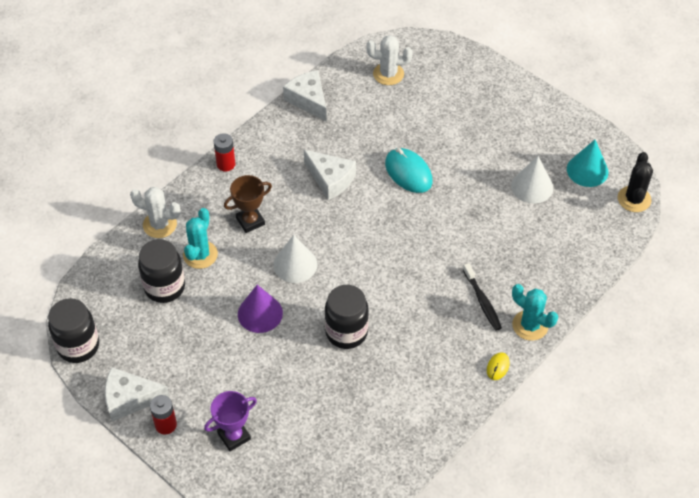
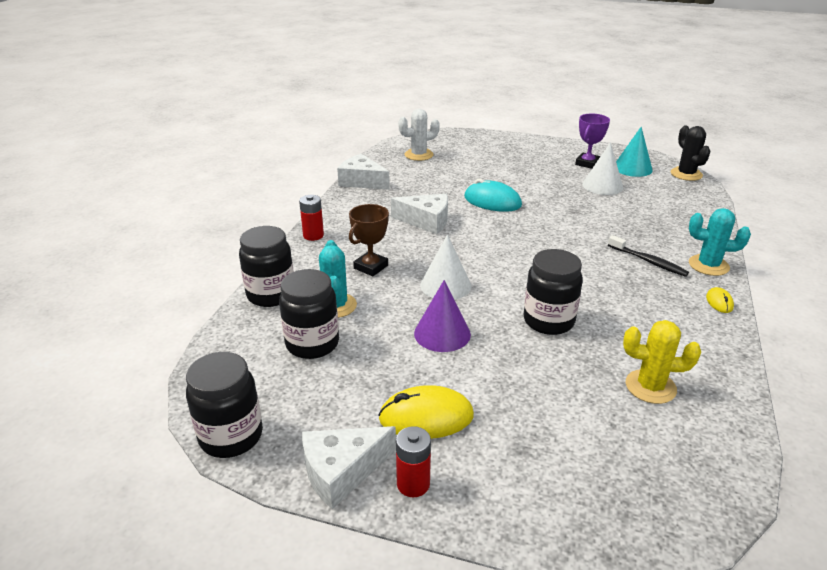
camera: 25 degrees left, 20 degrees down
white cactus [130,187,181,238] -> black jar [239,226,294,307]
purple trophy [204,391,257,451] -> purple trophy moved to [575,114,610,169]
none -> yellow mouse [378,385,474,439]
none -> yellow cactus [623,320,701,404]

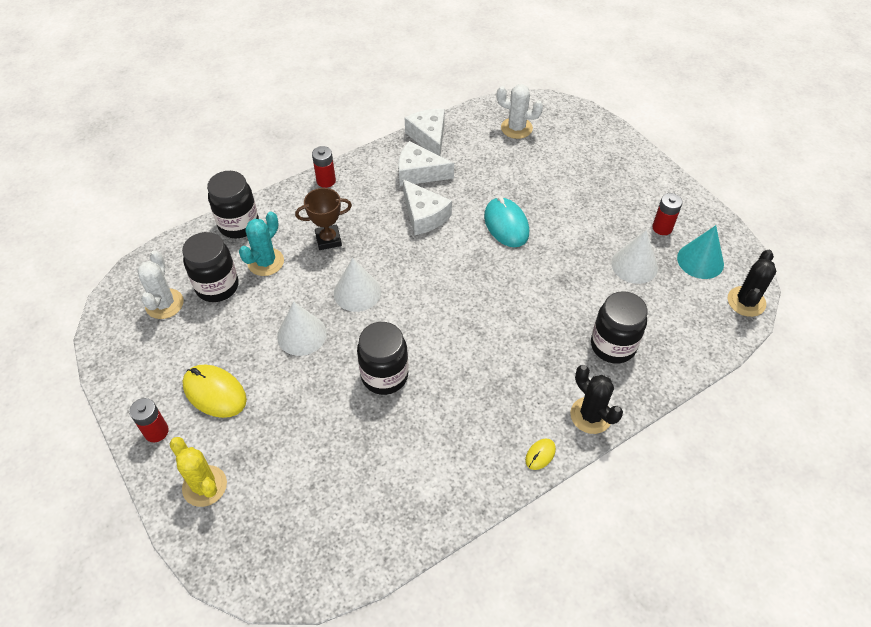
camera: 40 degrees right, 20 degrees up
black jar [186,352,263,458] -> black jar moved to [591,291,648,364]
white cheese [302,426,396,509] -> white cheese moved to [398,141,454,186]
purple cone [414,280,471,352] -> white cone [277,301,327,356]
purple trophy [575,114,610,169] -> red battery [652,193,683,235]
black toothbrush [608,235,689,277] -> none
yellow cactus [623,320,701,404] -> yellow cactus moved to [169,437,227,507]
turquoise cactus [689,208,751,276] -> black cactus [570,365,623,434]
none -> white cactus [137,250,184,319]

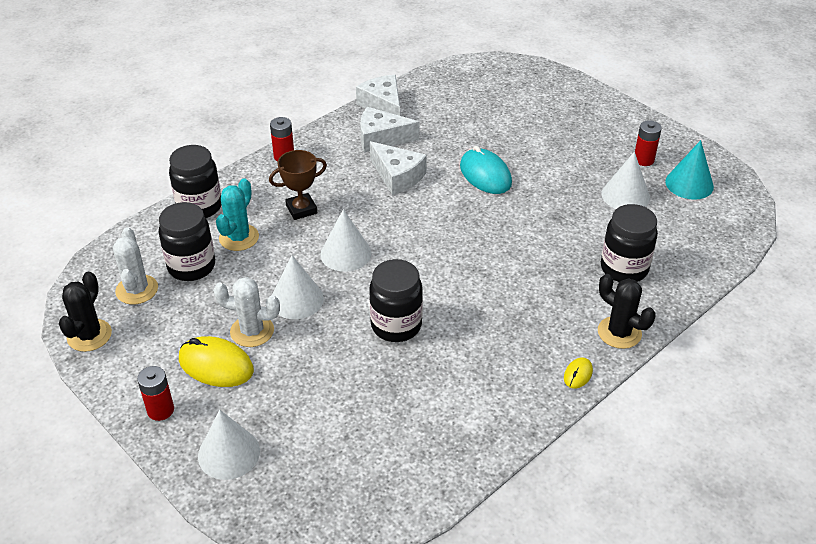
camera: 10 degrees left, 10 degrees down
yellow cactus [169,437,227,507] -> white cone [198,410,260,480]
white cactus [497,84,543,139] -> white cactus moved to [213,277,280,347]
black cactus [728,250,776,317] -> black cactus moved to [59,272,112,352]

